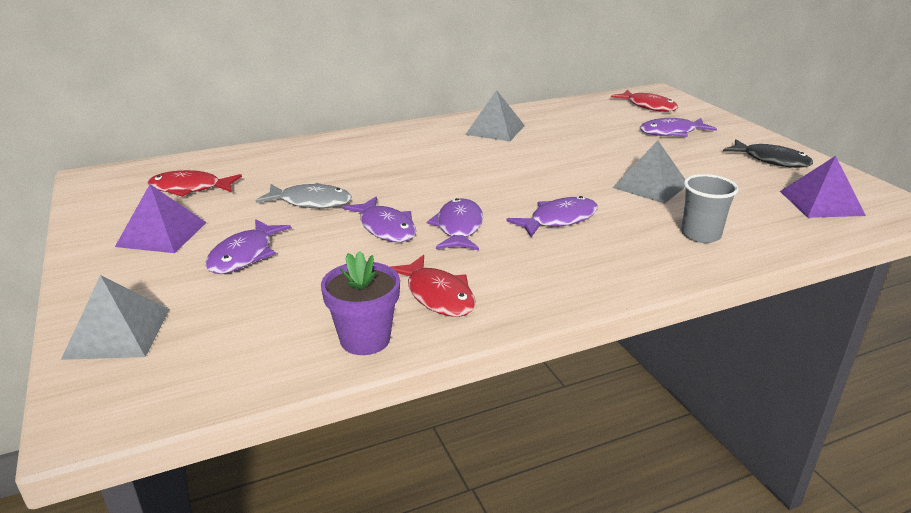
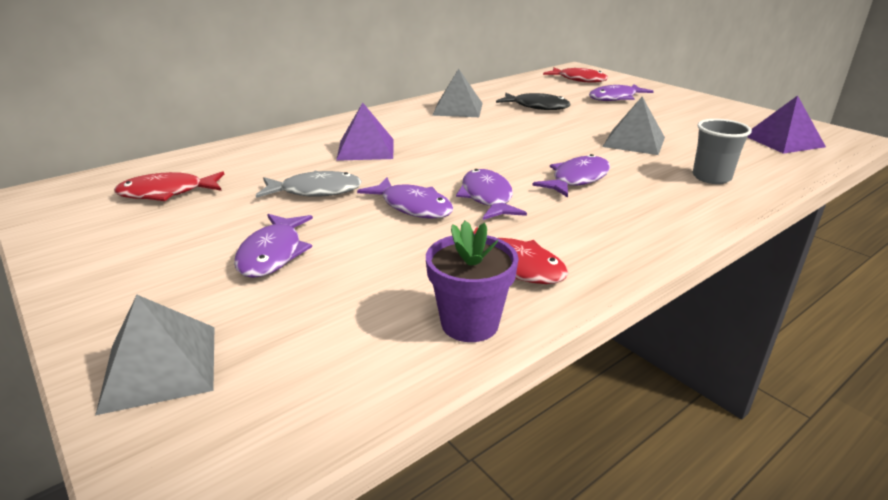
camera: 15 degrees left, 0 degrees up
purple pyramid [115,184,207,253] -> purple pyramid moved to [336,103,393,161]
black fish [723,139,813,168] -> black fish moved to [496,93,570,110]

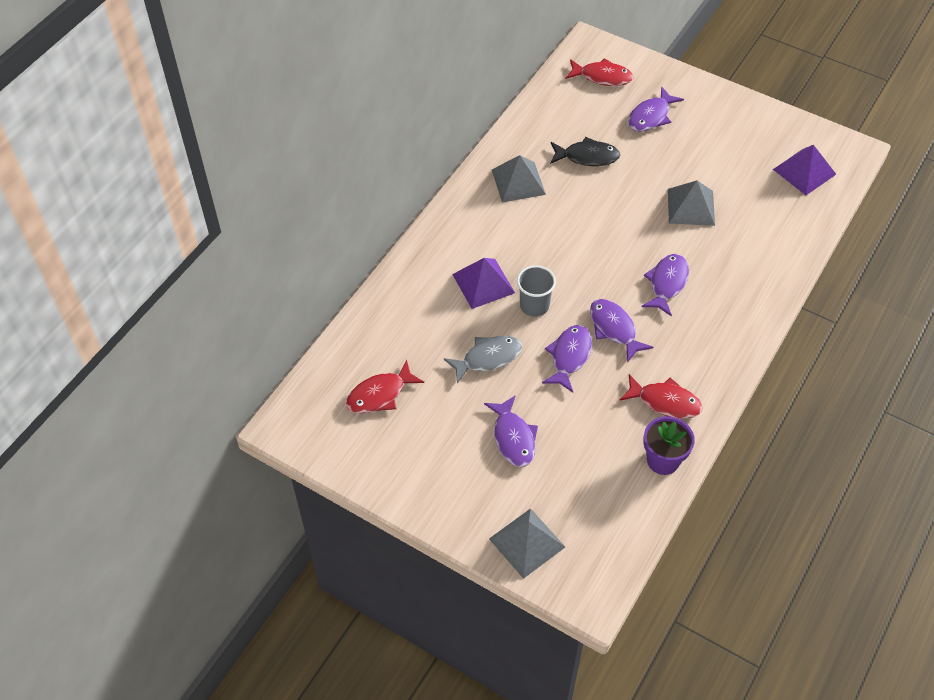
camera: 20 degrees left, 25 degrees up
purple fish [357,178,453,219] -> purple fish turned 90 degrees counterclockwise [542,325,592,393]
grey cup [692,119,752,184] -> grey cup moved to [517,265,556,317]

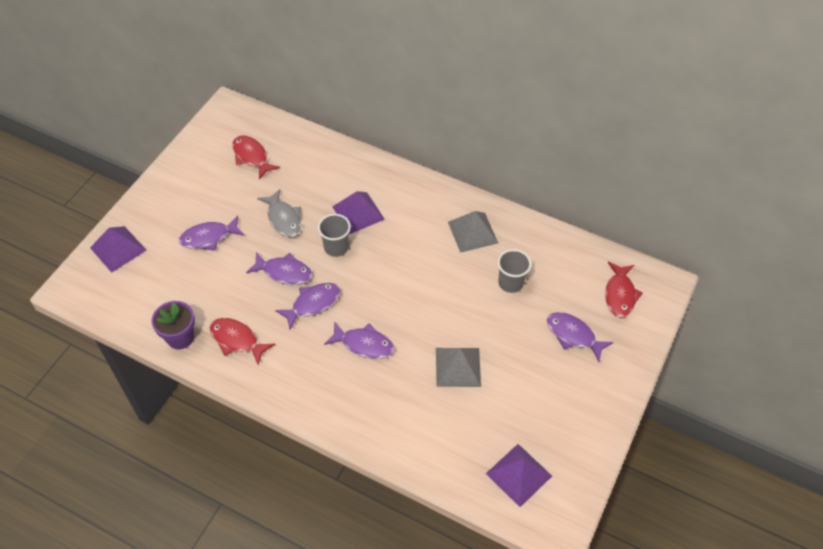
camera: 85 degrees right, 0 degrees up
grey pyramid [489,508,565,579] -> purple pyramid [90,226,147,273]
black fish [550,137,620,166] -> grey cup [498,249,531,293]
red fish [619,374,702,419] -> red fish turned 105 degrees clockwise [210,318,275,365]

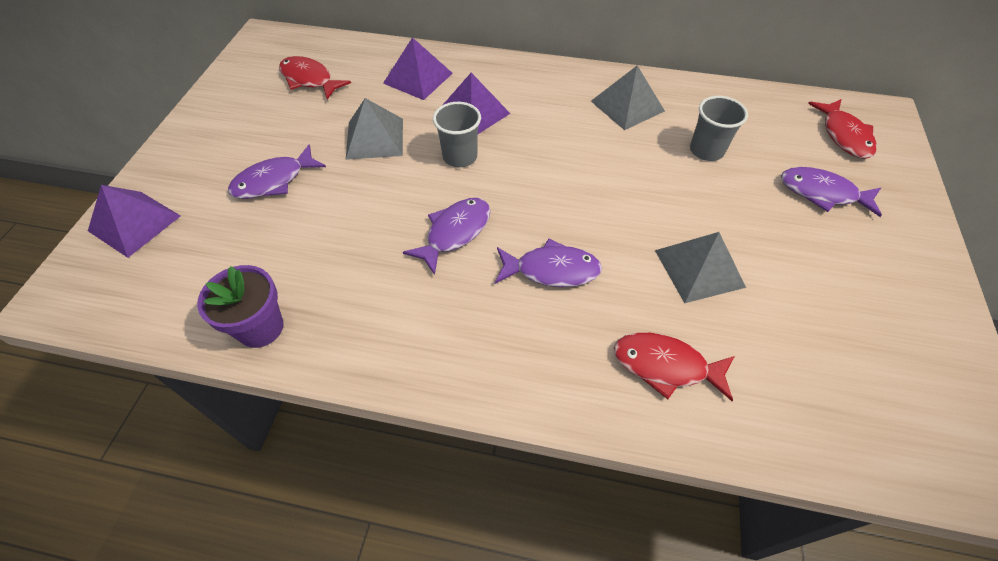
camera: 15 degrees left, 0 degrees up
red fish [210,318,275,365] -> red fish moved to [614,333,735,401]
purple fish [246,252,313,285] -> none
grey fish [257,189,301,237] -> grey pyramid [346,98,403,160]
purple pyramid [486,444,552,507] -> purple pyramid moved to [383,37,453,100]

